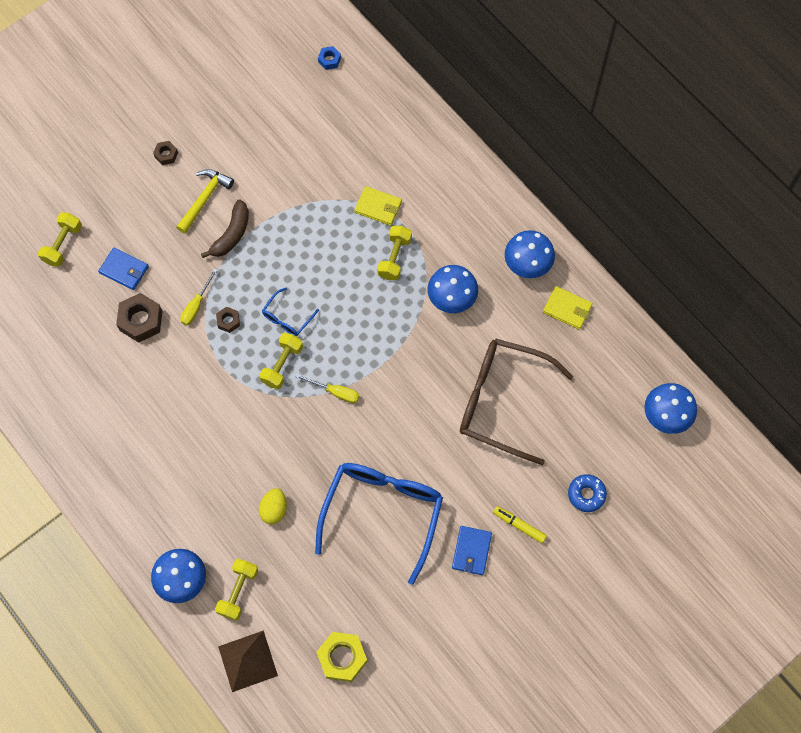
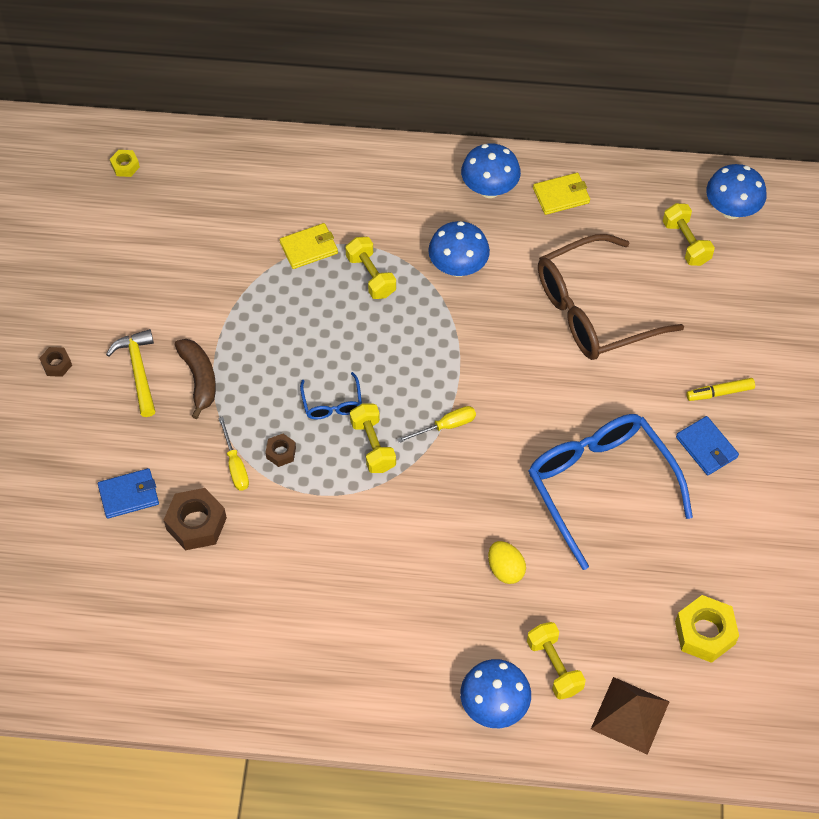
camera: 45 degrees left, 10 degrees down
yellow dumbbell [38,212,82,267] -> yellow dumbbell moved to [663,203,715,266]
blue nut [318,46,341,70] -> yellow nut [110,150,140,177]
blue donut [568,474,607,512] -> none

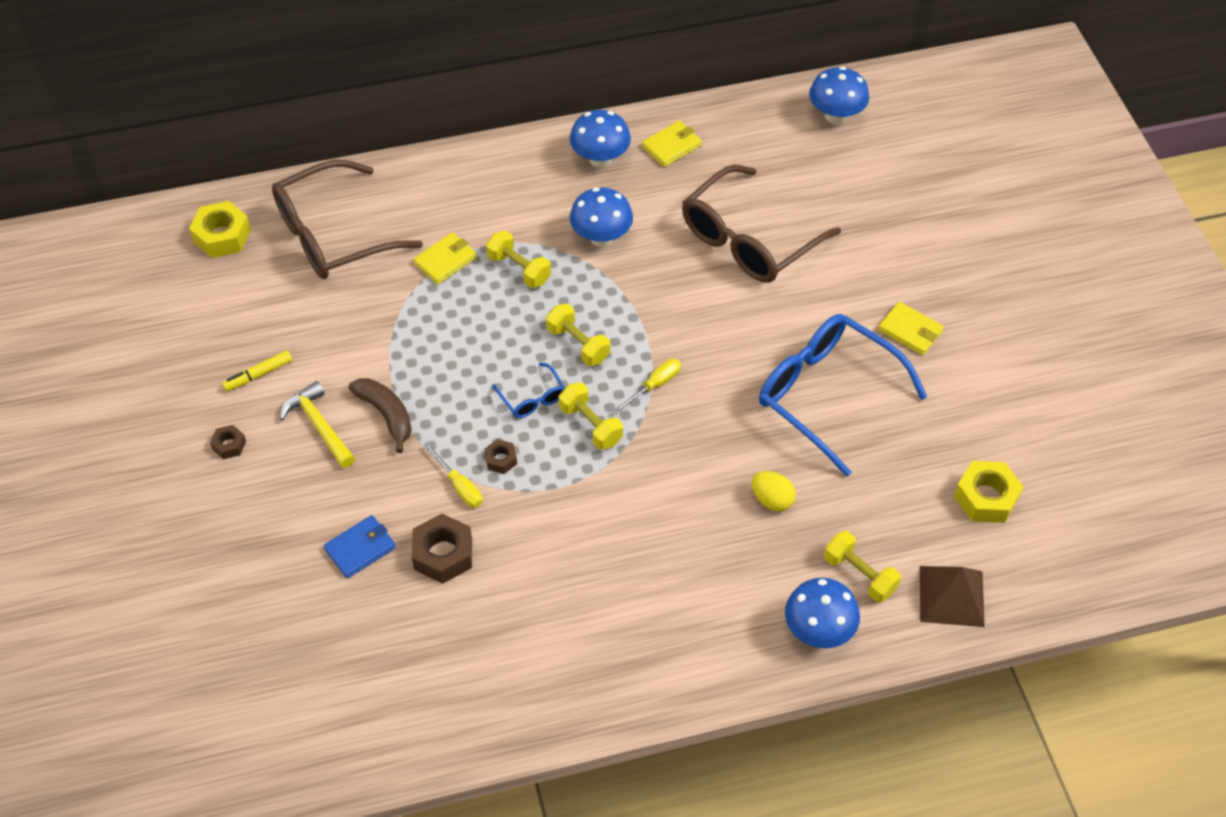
camera: 20 degrees left, 5 degrees down
yellow nut [110,150,140,177] -> yellow nut [189,201,251,258], size x1.87
yellow dumbbell [663,203,715,266] -> yellow dumbbell moved to [546,303,610,366]
blue wallet [676,416,739,475] -> yellow wallet [878,302,944,355]
yellow marker [686,378,755,401] -> yellow marker moved to [222,350,292,392]
none -> brown glasses [272,160,423,279]

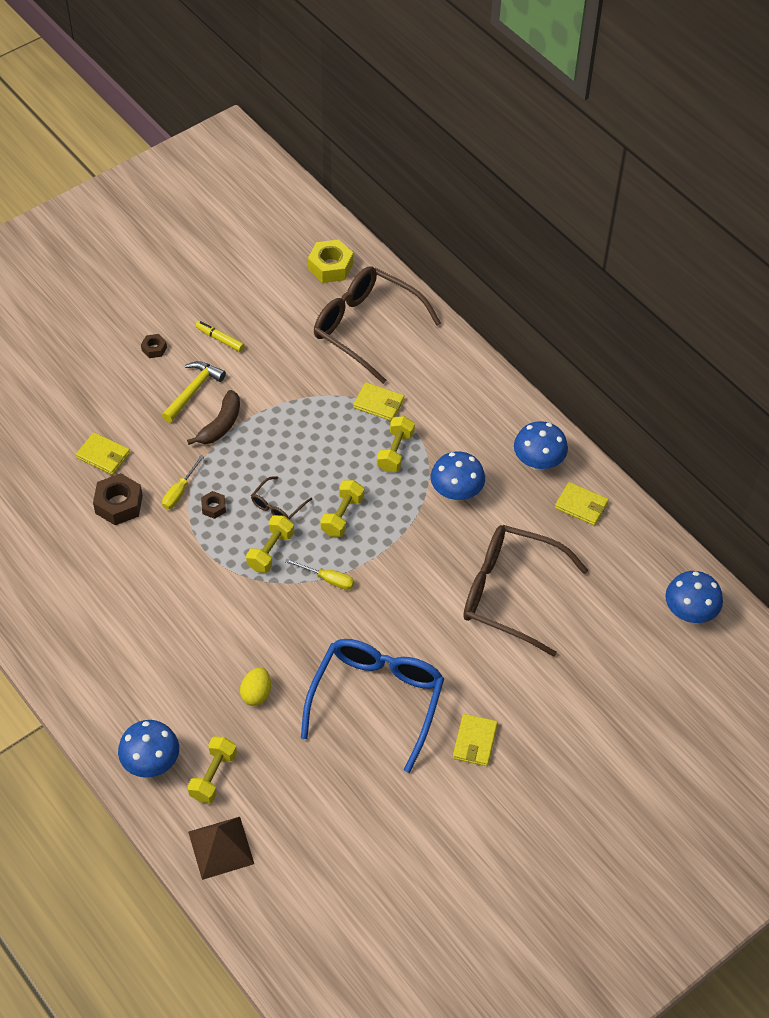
camera: 65 degrees right, 0 degrees up
blue wallet [323,515,396,578] -> yellow wallet [76,432,130,475]
blue glasses [492,362,565,418] -> brown glasses [251,476,312,519]
yellow nut [954,461,1024,523] -> none

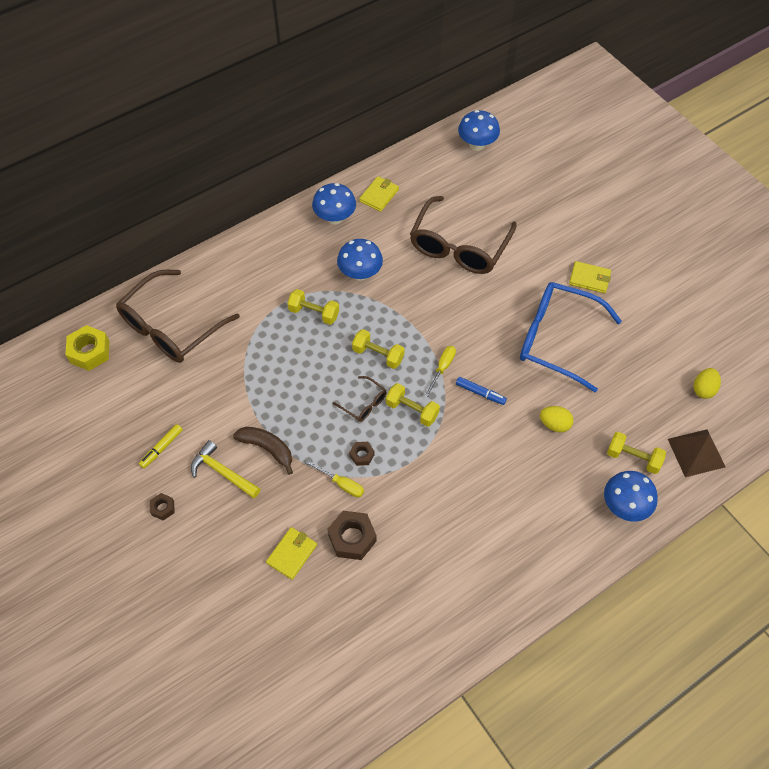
camera: 85 degrees left, 5 degrees up
yellow wallet [353,382,404,421] -> none
none -> blue marker [456,377,507,405]
none -> yellow egg [693,368,721,399]

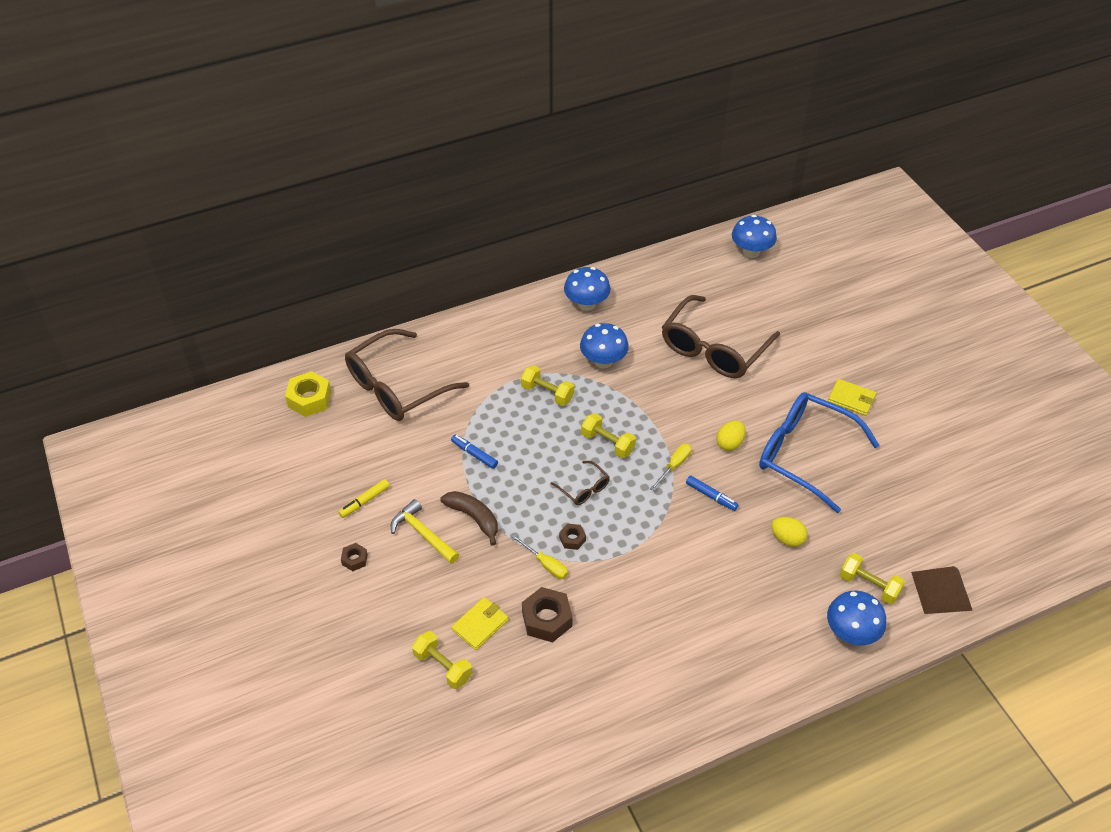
camera: 10 degrees right, 10 degrees down
yellow wallet [359,176,399,212] -> none
yellow dumbbell [386,383,440,427] -> yellow dumbbell moved to [412,631,472,689]
yellow egg [693,368,721,399] -> yellow egg moved to [716,421,746,451]
none -> blue marker [451,435,498,469]

